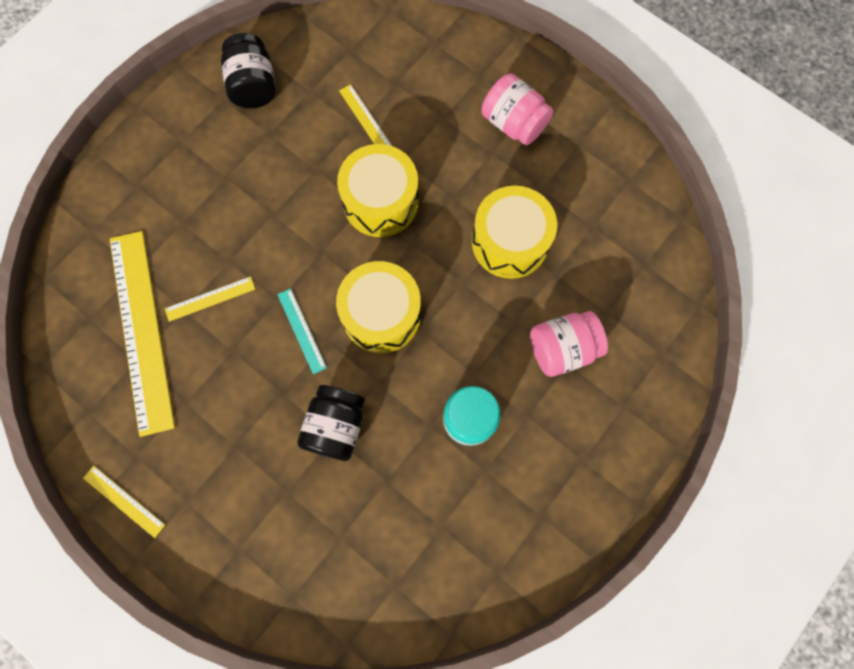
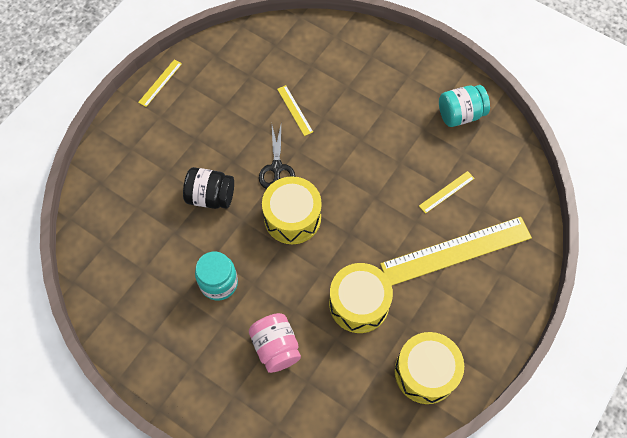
camera: 85 degrees right, 10 degrees down
yellow ruler [110,231,175,437] -> yellow ruler moved to [380,217,532,285]
black jar [221,33,276,108] -> turquoise jar [439,85,490,127]
turquoise ruler [277,288,327,374] -> black scissors [259,125,295,189]
yellow drum [337,144,419,237] -> yellow drum moved to [395,332,464,404]
pink jar [482,73,553,146] -> none

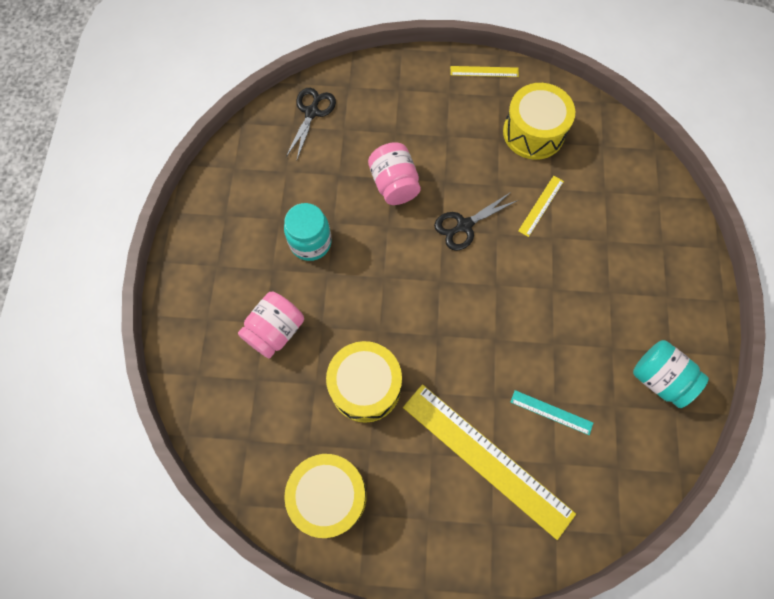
camera: 60 degrees right, 5 degrees up
black jar [183,167,234,209] -> pink jar [368,142,421,205]
yellow drum [262,176,322,244] -> yellow drum moved to [503,83,575,160]
yellow ruler [419,171,475,214] -> turquoise ruler [511,390,593,435]
none -> black scissors [286,88,336,159]

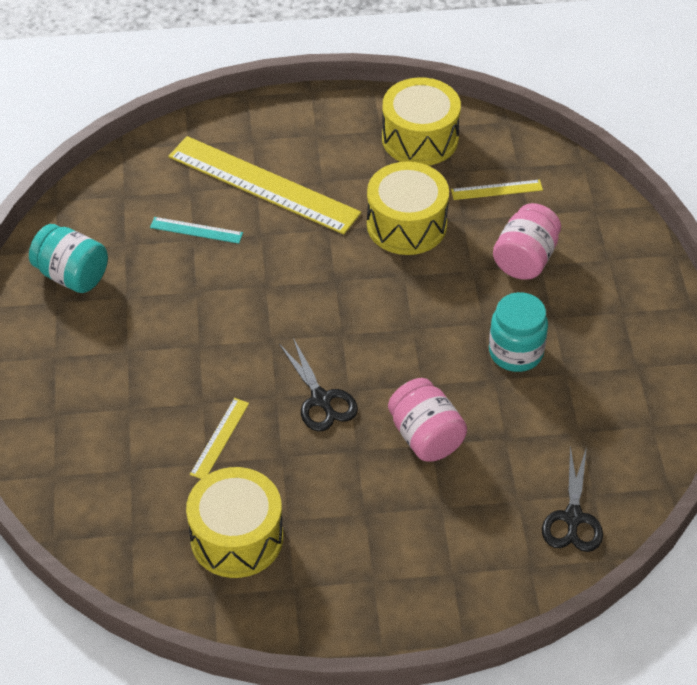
camera: 170 degrees right, 20 degrees down
black scissors [434,192,518,251] -> black scissors turned 105 degrees clockwise [279,338,358,431]
yellow ruler [450,66,519,77] -> yellow ruler moved to [451,180,543,200]

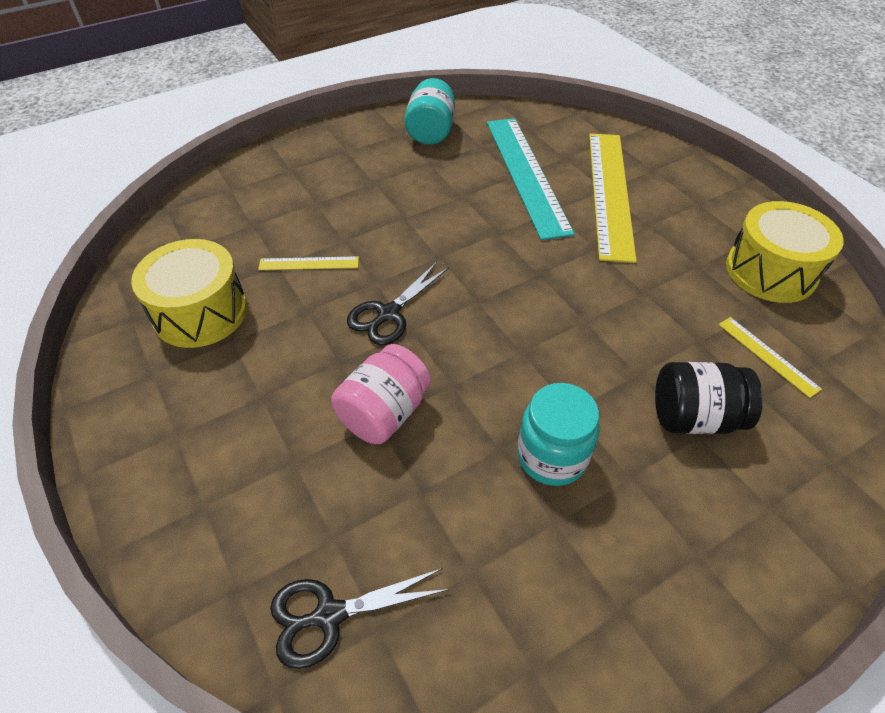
camera: 65 degrees right, 0 degrees up
turquoise ruler [150,217,243,244] -> turquoise ruler [487,118,575,240], size x2.29
yellow drum [367,162,449,255] -> none
pink jar [493,203,561,280] -> black jar [655,362,763,434]

